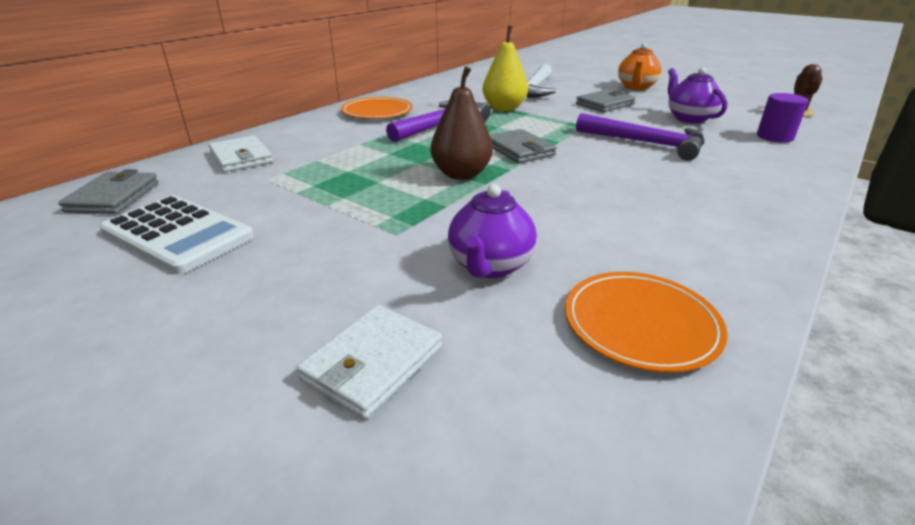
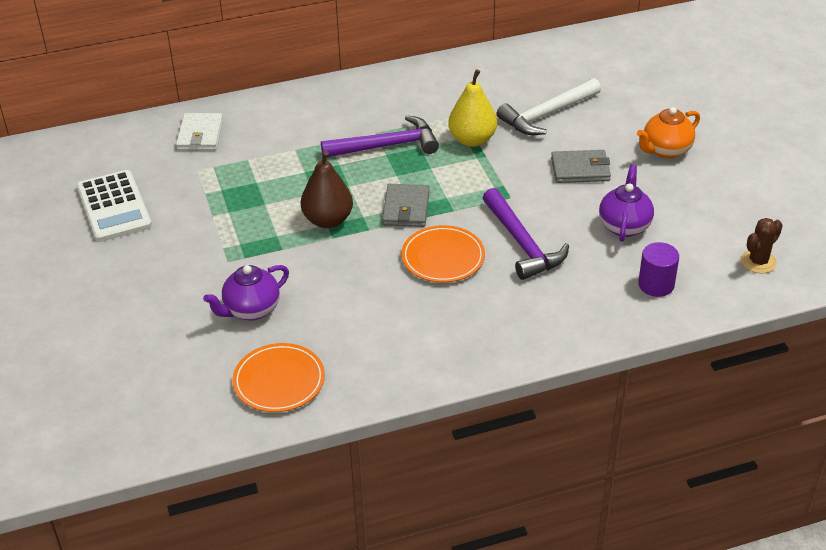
camera: 35 degrees right, 10 degrees up
grey wallet [58,169,159,214] -> none
white wallet [296,305,442,419] -> none
orange plate [341,97,412,119] -> orange plate moved to [401,225,485,282]

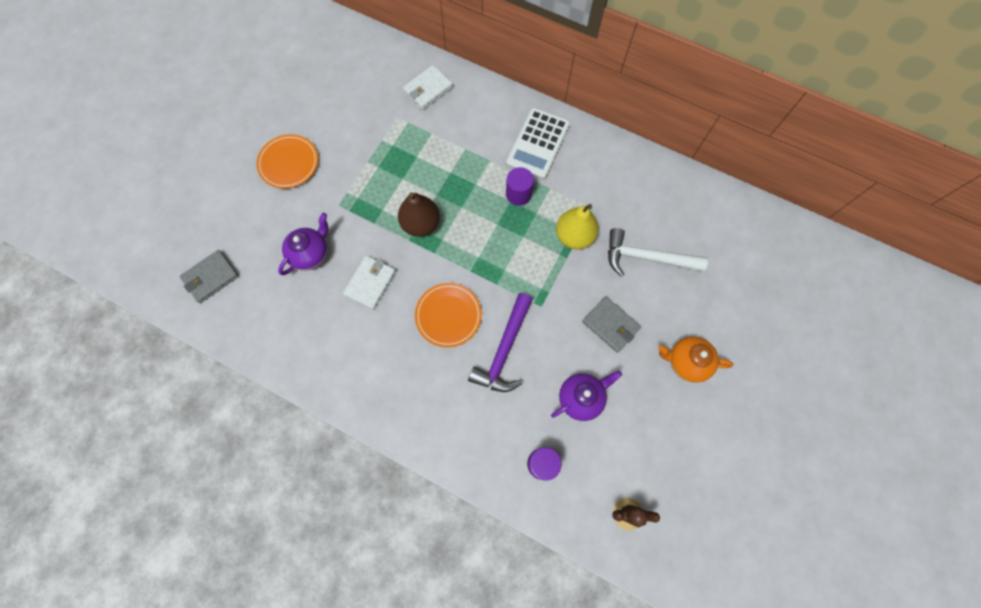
camera: 45 degrees right, 30 degrees up
white calculator [77,170,152,242] -> white calculator moved to [506,108,570,180]
purple teapot [203,265,289,321] -> purple teapot turned 120 degrees clockwise [278,213,328,275]
orange plate [232,343,325,412] -> orange plate moved to [256,134,318,189]
purple hammer [321,115,439,157] -> purple cylinder [506,167,534,206]
grey wallet [382,184,430,227] -> grey wallet moved to [180,250,239,303]
none -> white wallet [343,256,396,310]

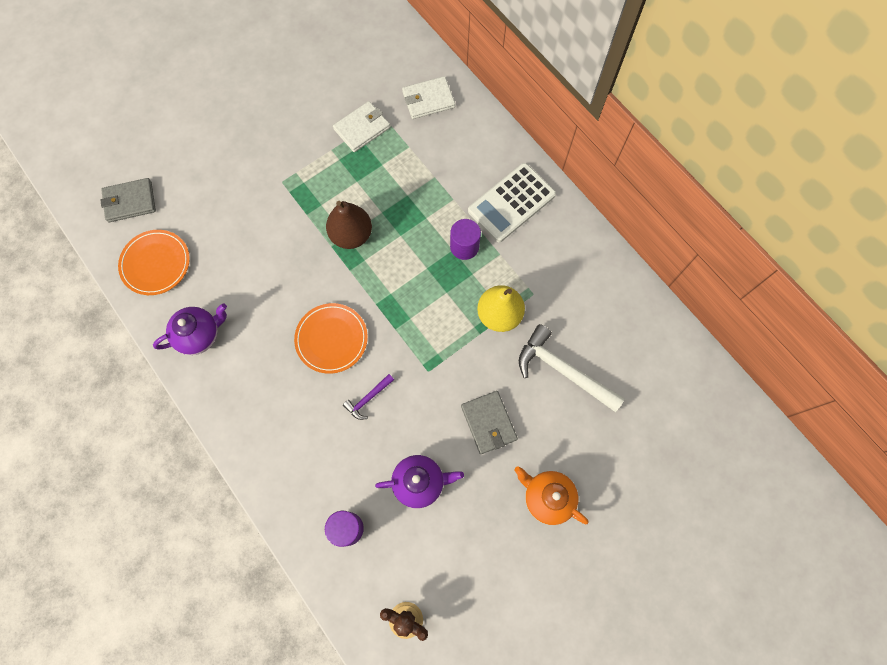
camera: 25 degrees right, 0 degrees up
orange plate [256,134,318,189] -> orange plate moved to [118,230,190,295]
purple teapot [278,213,328,275] -> purple teapot moved to [153,303,227,355]
white wallet [343,256,396,310] -> white wallet moved to [333,101,390,152]
purple hammer [468,293,533,392] -> purple hammer [343,374,394,420], size x0.49

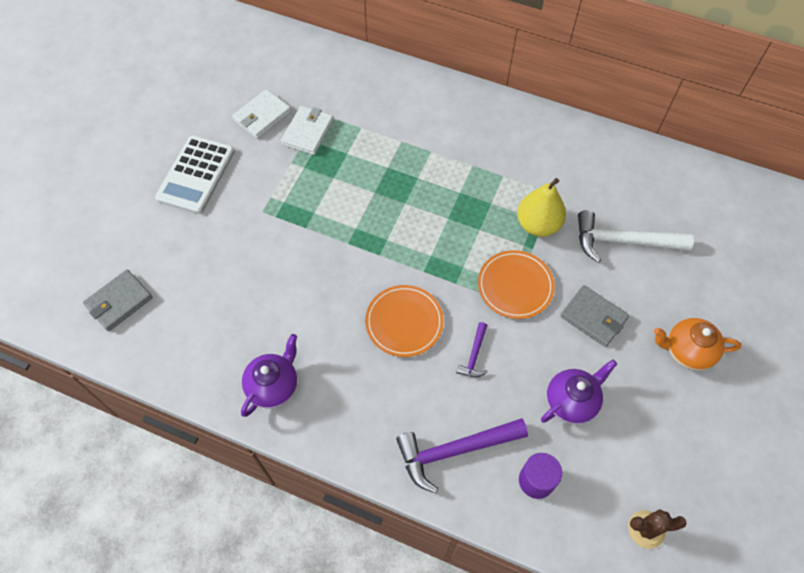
camera: 30 degrees left, 10 degrees down
orange plate [118,230,190,295] -> orange plate moved to [478,250,555,319]
brown pear [326,201,372,249] -> none
white wallet [402,76,455,119] -> white wallet moved to [232,89,291,139]
purple cylinder [450,219,481,260] -> none
white calculator [468,163,556,242] -> white calculator moved to [155,135,235,214]
none -> purple hammer [396,419,528,493]

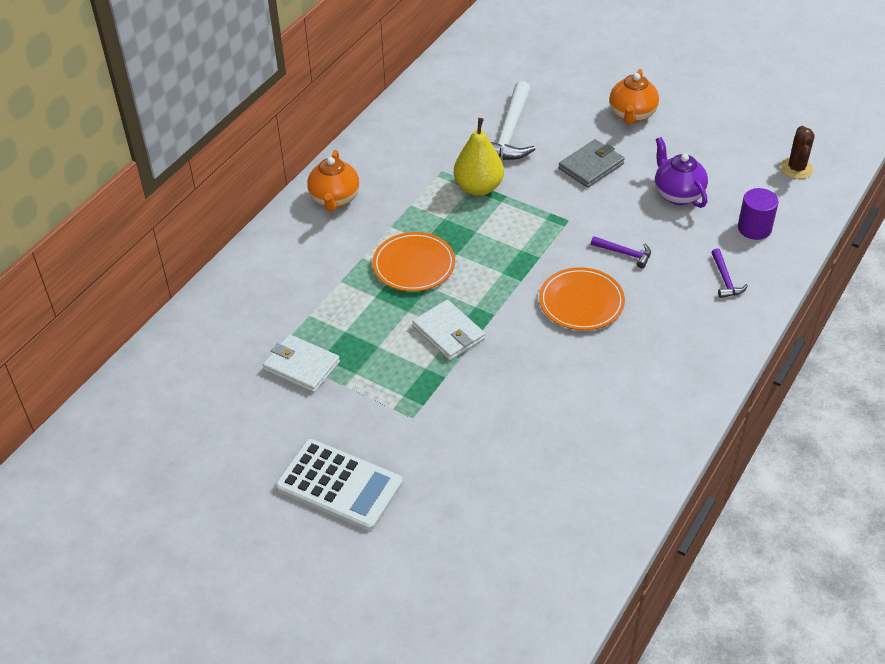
camera: 80 degrees left, 15 degrees down
grey wallet [83,269,153,331] -> none
white wallet [232,89,291,139] -> white wallet moved to [412,300,485,360]
purple teapot [241,334,297,417] -> none
purple hammer [396,419,528,493] -> purple hammer [711,248,748,298], size x0.49
orange plate [478,250,555,319] -> orange plate moved to [372,232,455,291]
none -> orange teapot [307,150,360,212]

